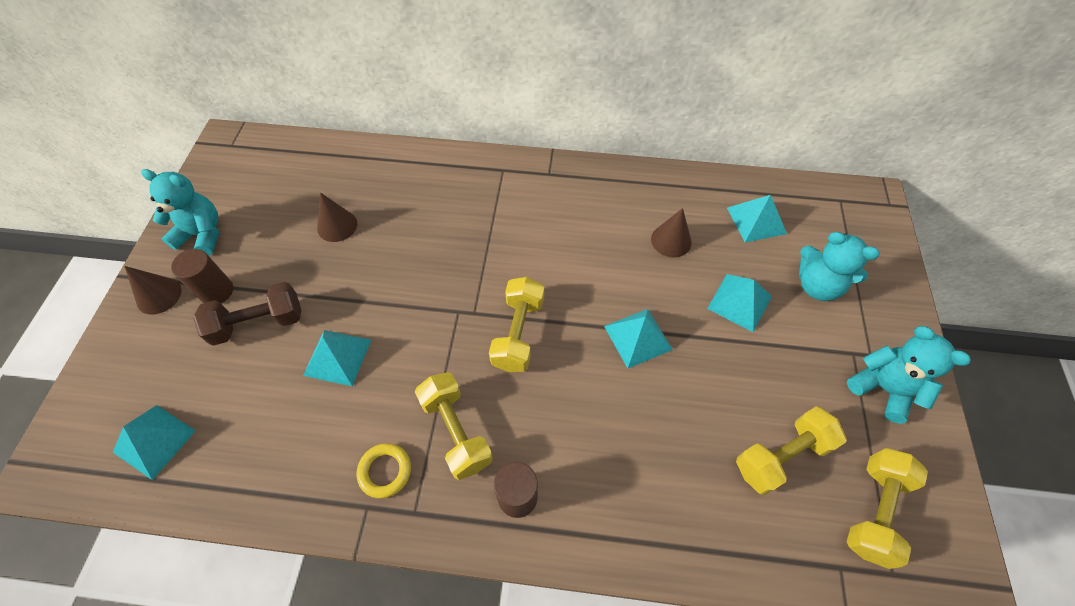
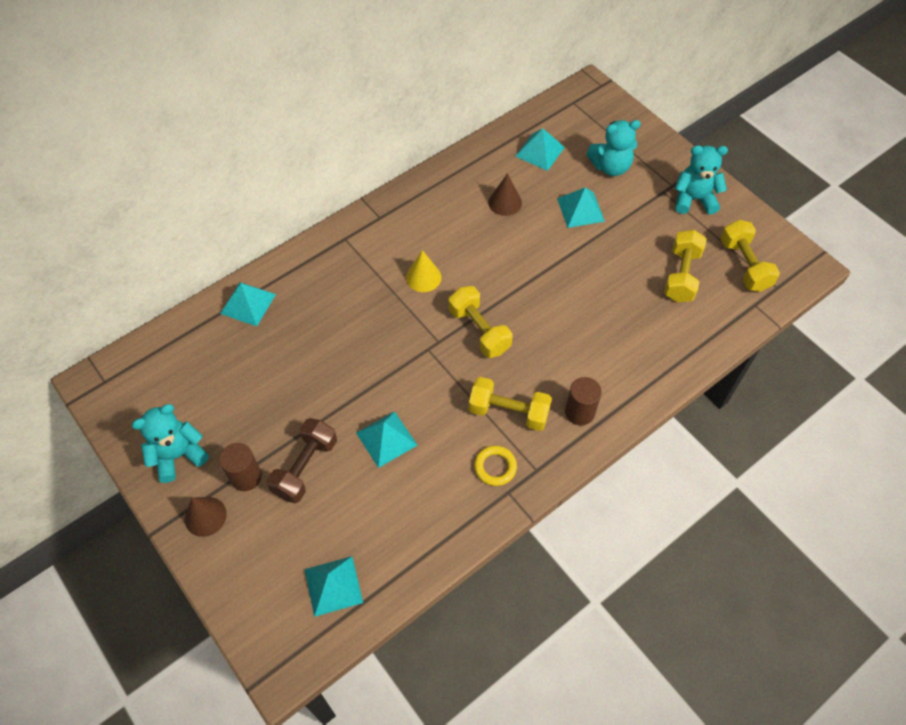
camera: 45 degrees left, 0 degrees up
brown cone [317,193,357,242] -> none
turquoise pyramid [604,309,673,368] -> turquoise pyramid moved to [220,282,276,326]
none -> yellow cone [406,250,442,292]

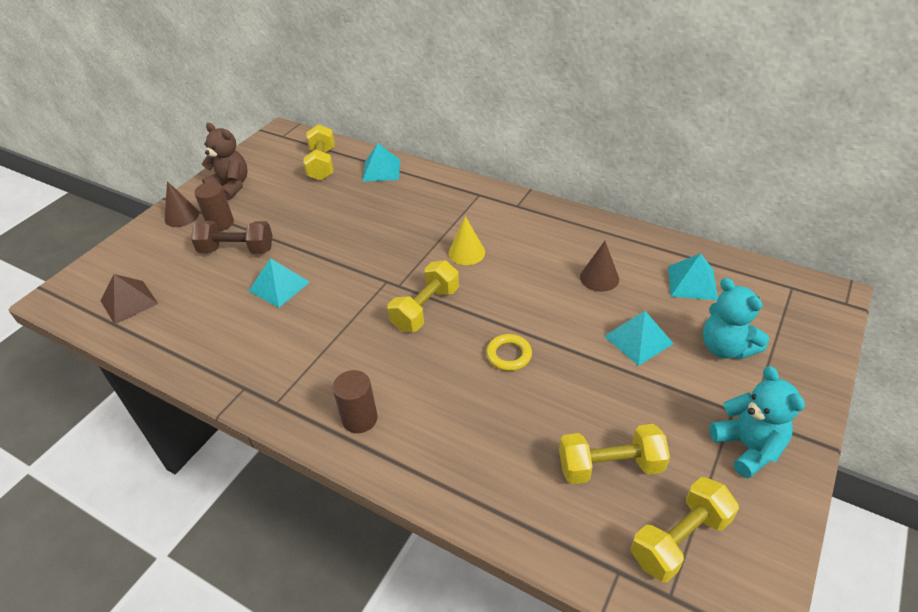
camera: 70 degrees right, 15 degrees down
turquoise teddy bear [132,404,209,483] -> brown teddy bear [202,123,248,200]
turquoise pyramid [305,556,363,617] -> brown pyramid [100,274,158,325]
yellow dumbbell [469,377,552,431] -> yellow dumbbell moved to [303,124,335,181]
yellow ring [474,446,517,486] -> yellow ring moved to [486,334,532,371]

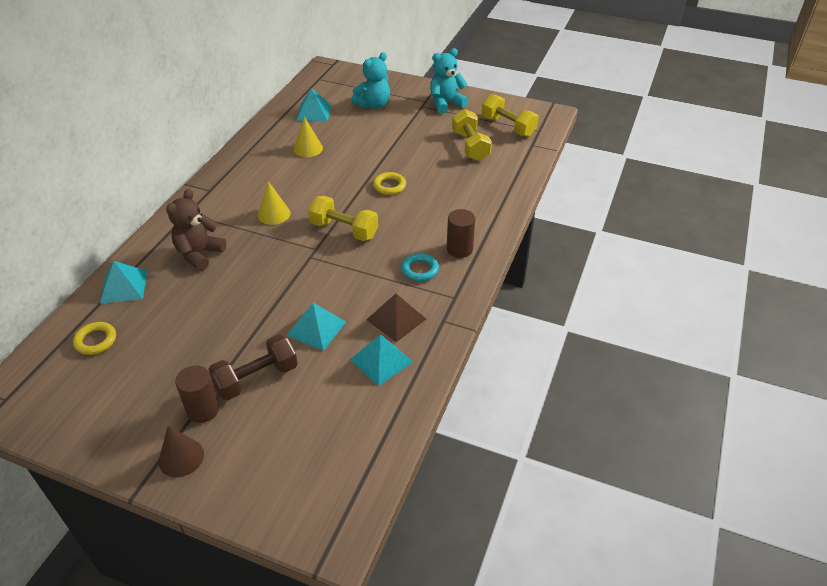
camera: 100 degrees left, 0 degrees up
brown pyramid [100,274,158,325] -> brown pyramid moved to [366,293,426,342]
brown dumbbell [191,221,273,254] -> brown dumbbell turned 60 degrees clockwise [208,334,298,400]
brown teddy bear [202,123,248,200] -> brown teddy bear moved to [166,189,226,271]
yellow dumbbell [303,124,335,181] -> yellow ring [73,322,116,355]
brown cone [580,241,619,292] -> yellow cone [294,117,323,157]
turquoise pyramid [604,311,674,366] -> turquoise pyramid moved to [350,335,413,386]
none -> turquoise ring [401,253,439,281]

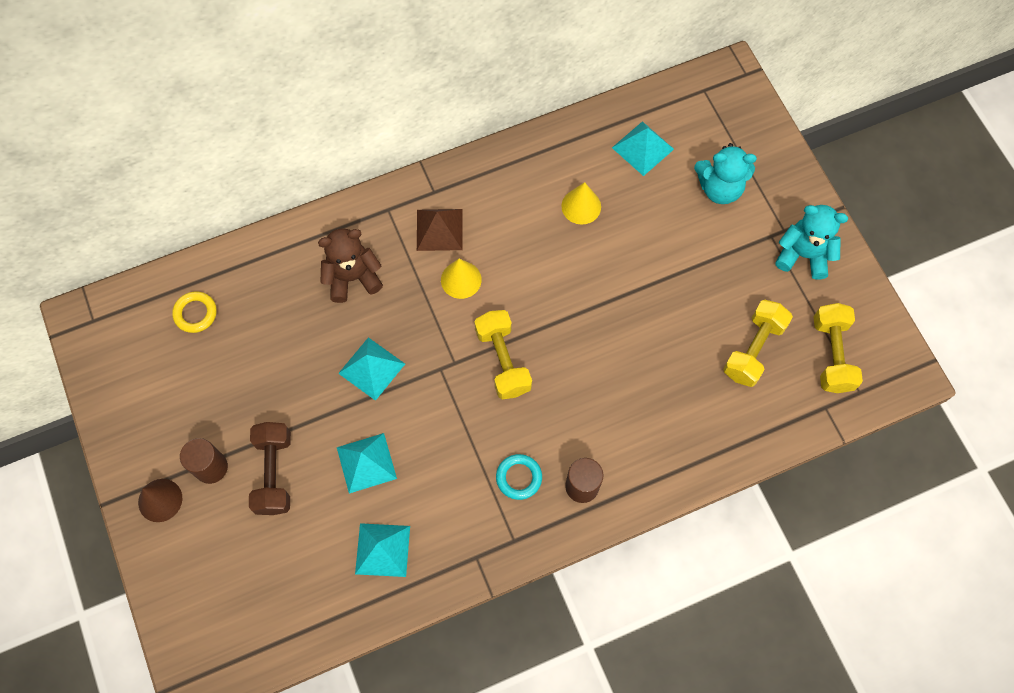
camera: 45 degrees right, 25 degrees up
turquoise pyramid [100,261,147,304] -> turquoise pyramid moved to [338,337,405,401]
brown dumbbell [208,334,298,400] -> brown dumbbell turned 75 degrees clockwise [249,422,291,515]
brown pyramid [366,293,426,342] -> brown pyramid moved to [417,209,463,251]
yellow ring [373,172,406,195] -> none

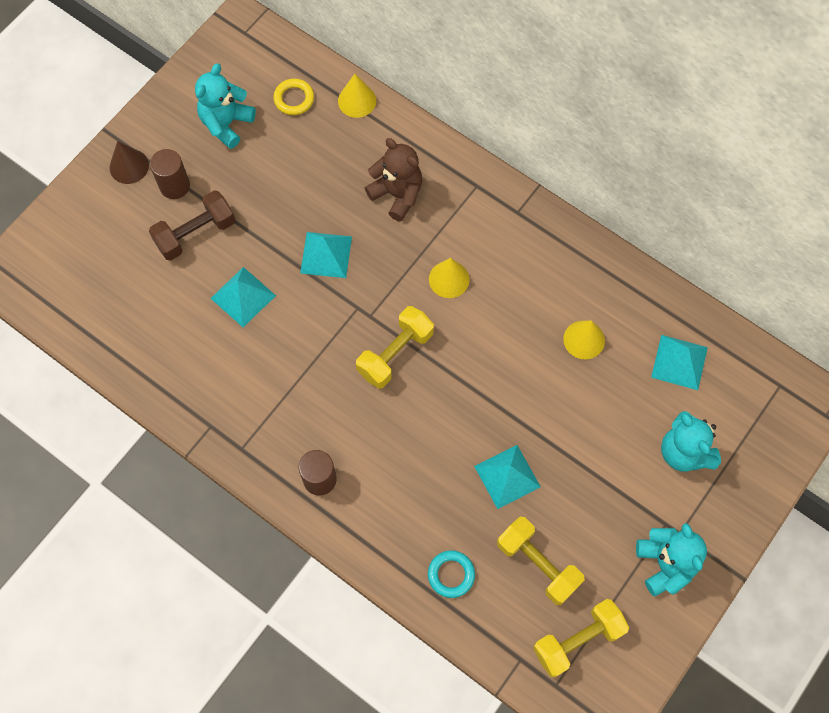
camera: 60 degrees right, 0 degrees up
turquoise pyramid [355,523,410,577] -> turquoise pyramid moved to [474,445,541,509]
brown pyramid [417,209,463,251] -> none
turquoise ring [496,454,542,500] -> turquoise ring moved to [428,550,475,598]
yellow dumbbell [723,300,793,387] -> yellow dumbbell turned 45 degrees clockwise [497,517,585,605]
none -> turquoise teddy bear [195,64,256,149]
none -> yellow cone [338,74,376,118]

